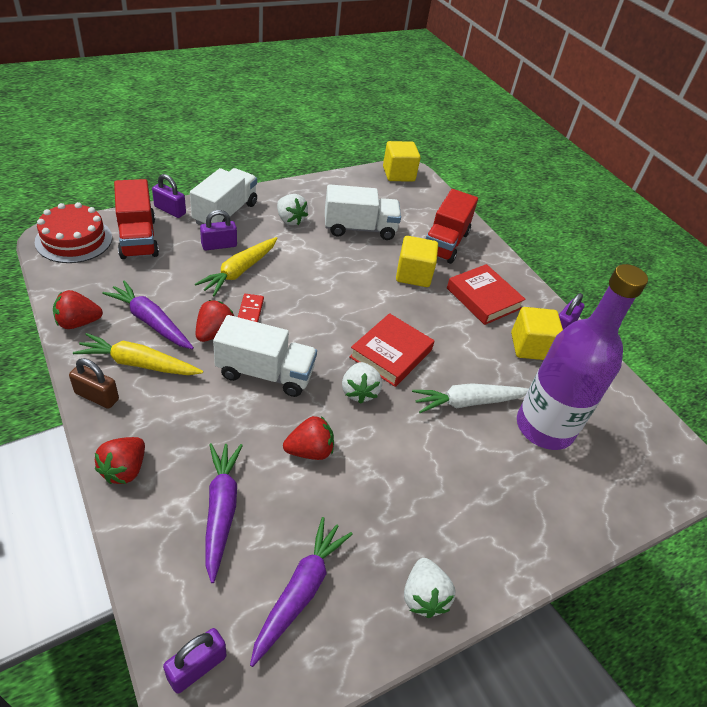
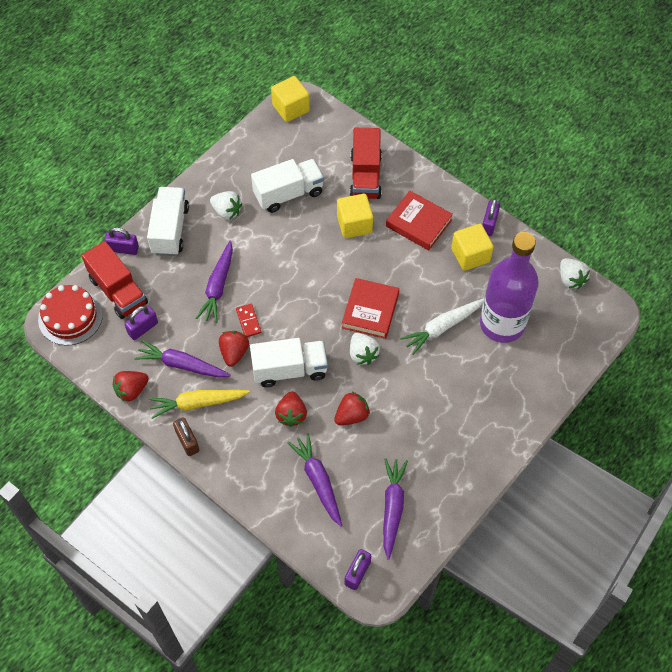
camera: 15 degrees left, 15 degrees up
brown padlock [69,358,119,409] -> brown padlock turned 60 degrees clockwise [173,417,199,456]
red strawberry [95,437,145,484] -> red strawberry moved to [275,391,307,427]
yellow carrot [195,237,278,296] -> purple carrot [196,241,233,323]
purple padlock [200,210,237,250] -> purple padlock moved to [124,306,158,340]
white strawberry [404,558,455,618] -> white strawberry moved to [560,258,590,289]

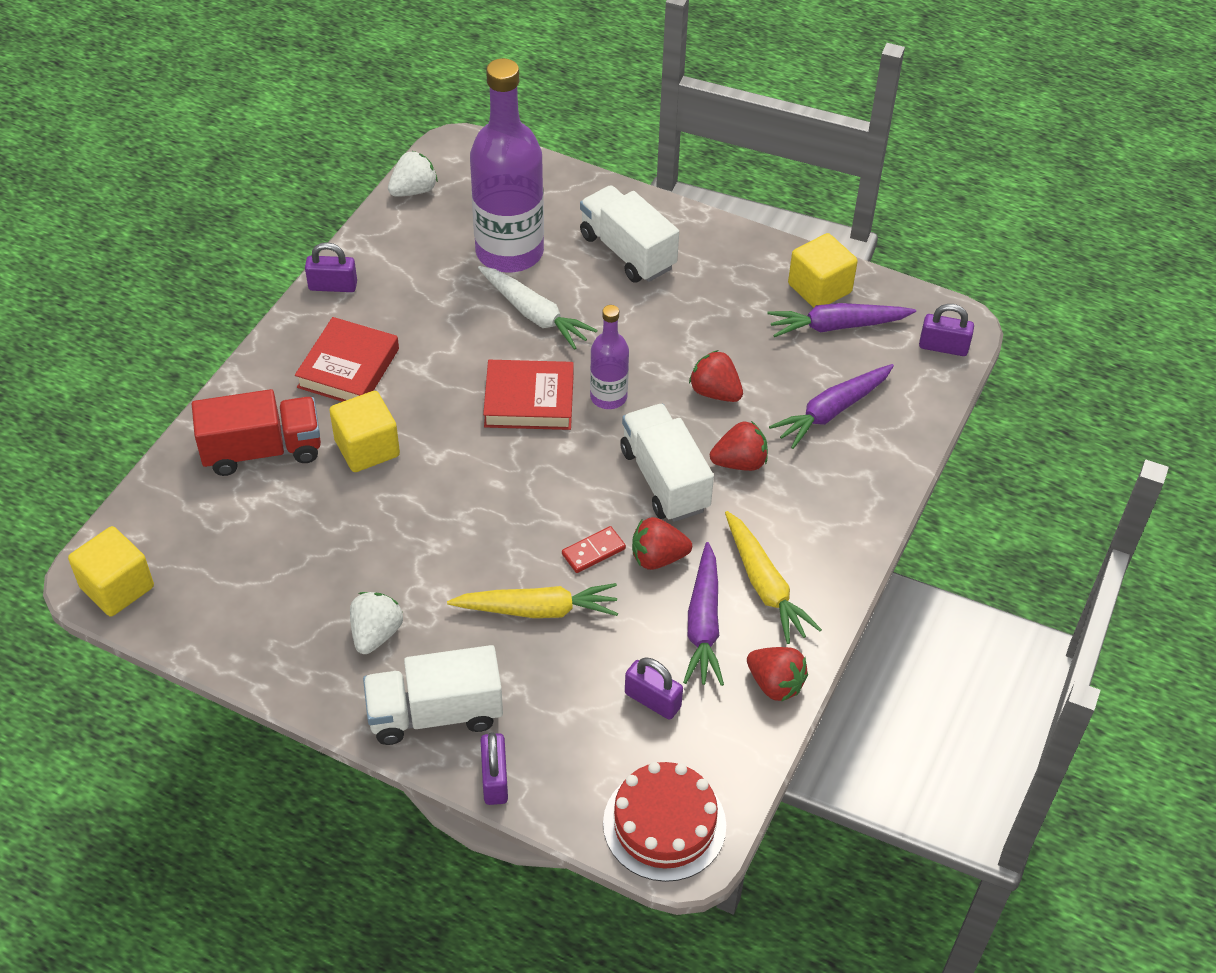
camera: 105 degrees left, 10 degrees down
red truck [82,241,148,319] -> none
brown padlock [173,417,199,456] -> none
purple carrot [196,241,233,323] -> yellow carrot [447,583,618,618]
white truck [251,159,324,213] -> white truck moved to [580,185,679,283]
white strawberry [350,333,380,365] -> purple bottle [590,305,629,409]
yellow cube [451,224,493,271] -> yellow cube moved to [788,233,858,308]

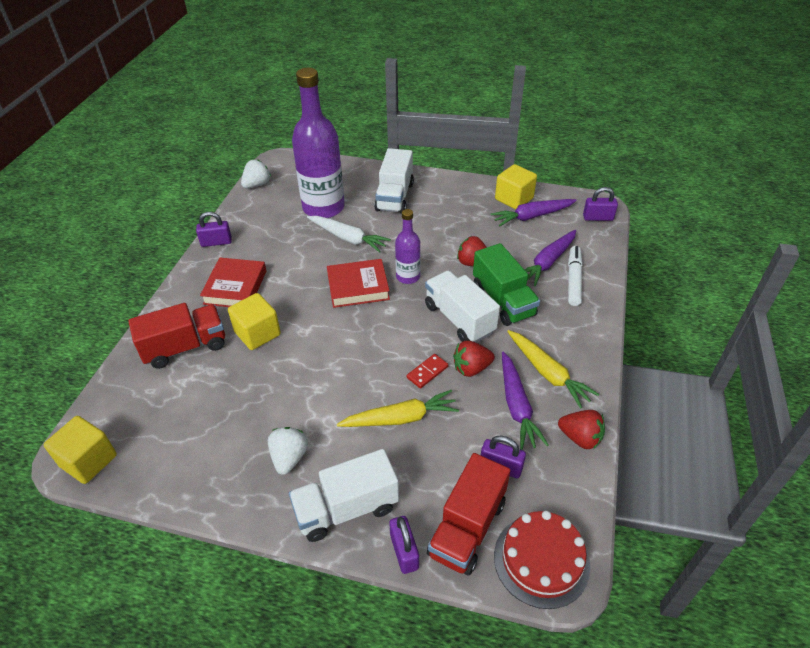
camera: 10 degrees left, 5 degrees down
white truck [580,185,679,283] -> white truck turned 120 degrees counterclockwise [374,148,414,214]
red strawberry [710,421,768,471] -> green truck [473,243,540,326]
none -> red truck [427,453,510,576]
none -> white marker [568,246,583,306]

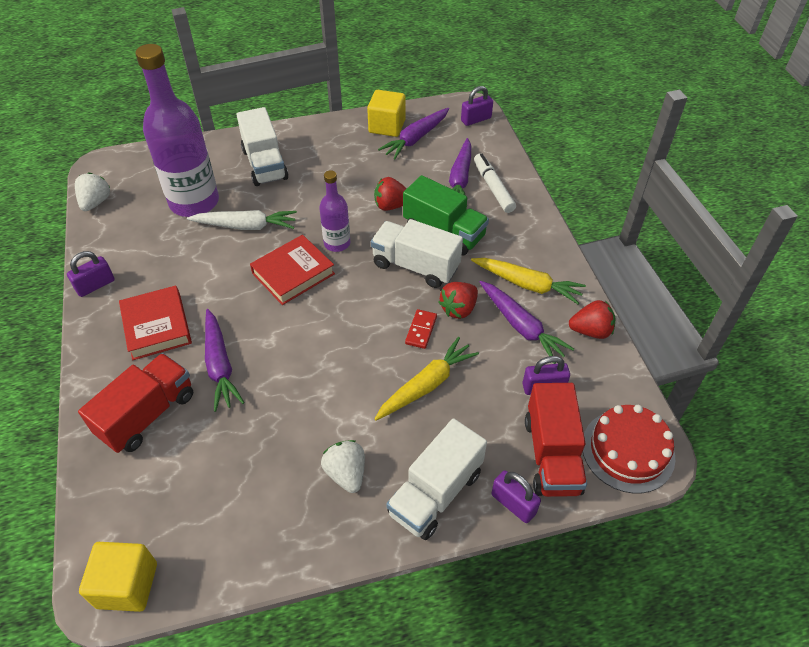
camera: 30 degrees left, 5 degrees up
yellow cube [228,293,281,350] -> purple carrot [205,309,245,412]

